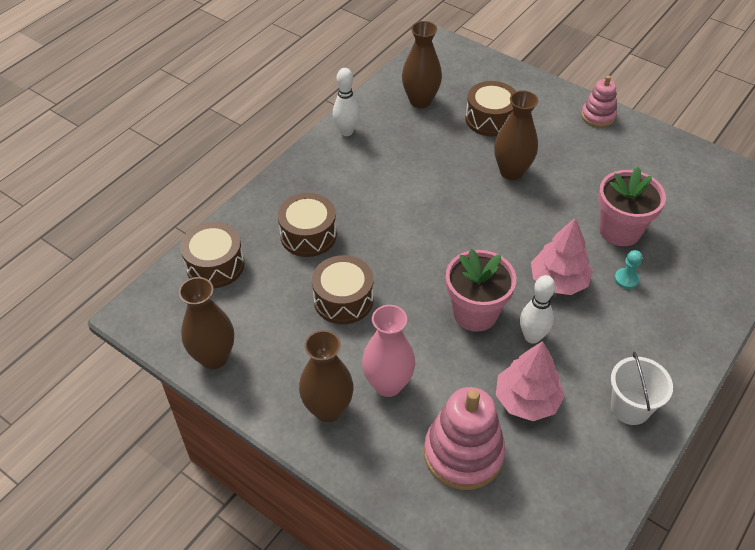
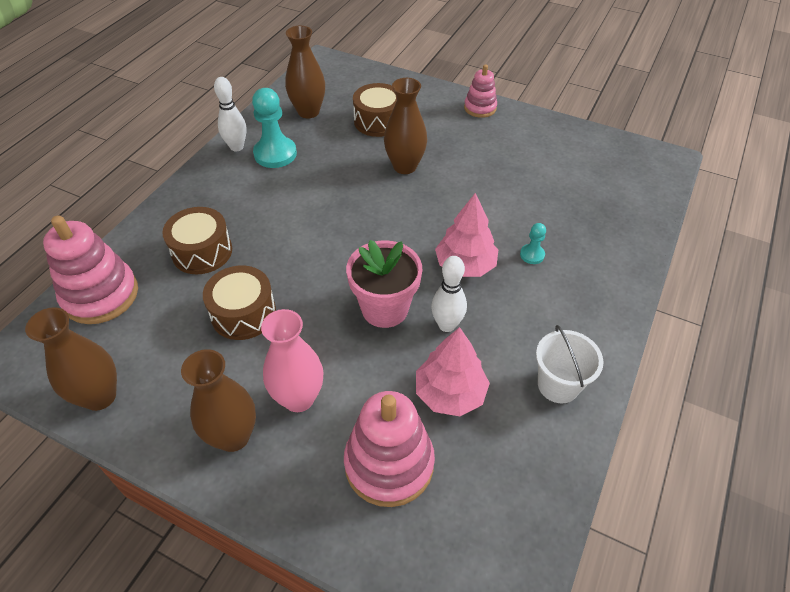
camera: 10 degrees left, 0 degrees up
brown drum [180,222,244,288] -> pink stacking toy [43,215,138,324]
pink flower pot [598,167,666,246] -> none
none -> turquoise pawn [252,88,297,168]

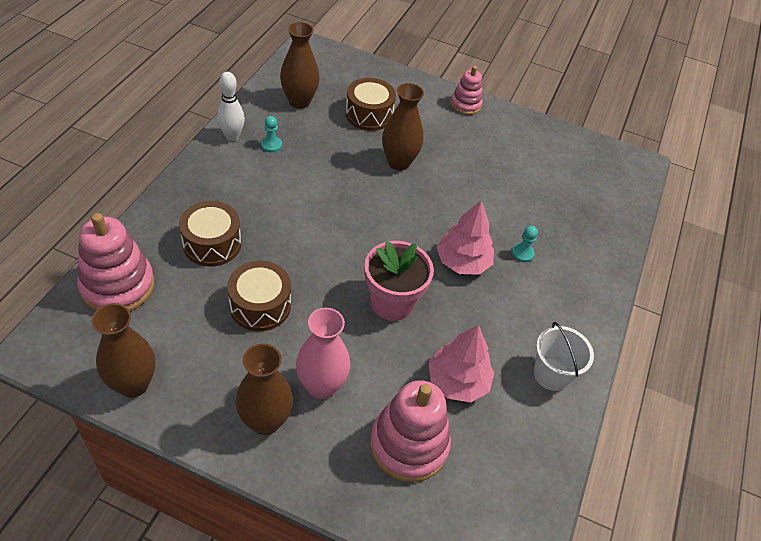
camera: 10 degrees left, 0 degrees up
turquoise pawn [252,88,297,168] -> turquoise pawn [261,116,282,153], size x0.50
white bowling pin [431,256,467,332] -> none

